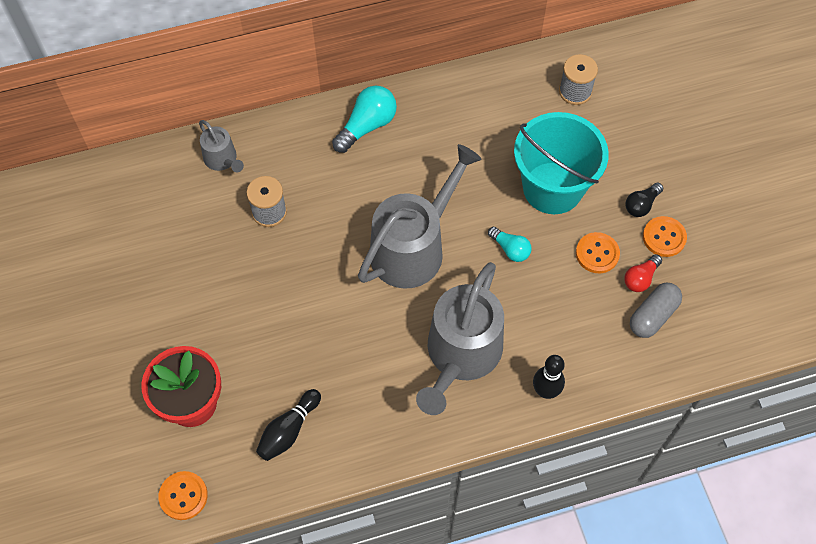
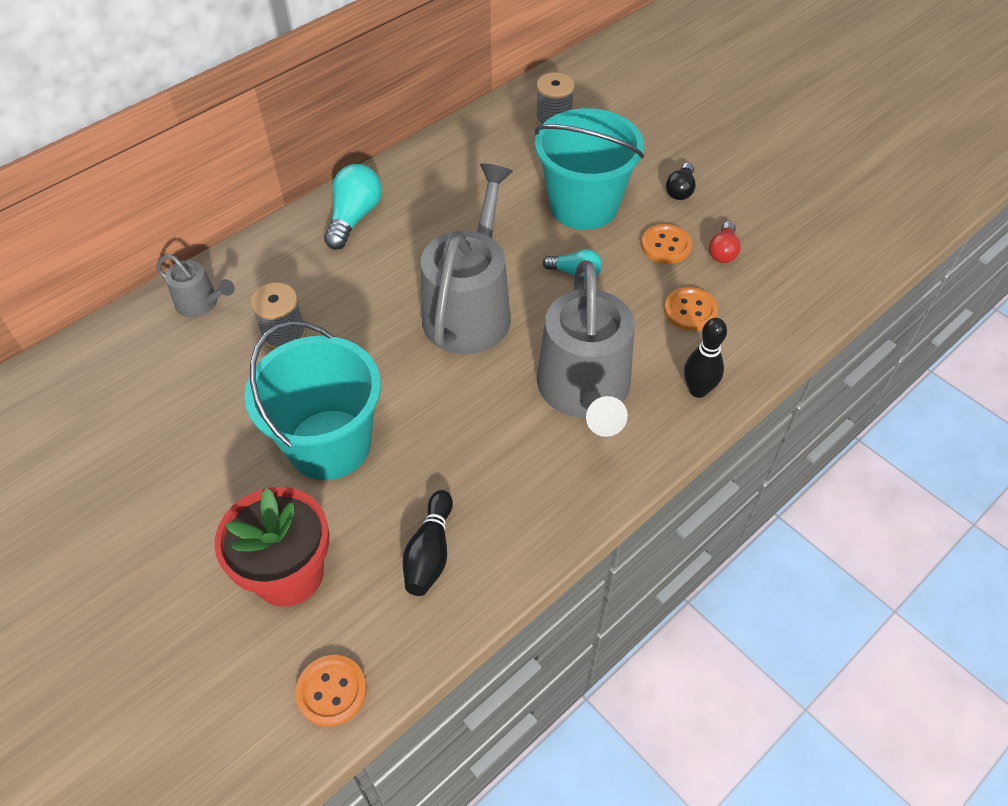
camera: 25 degrees left, 10 degrees down
grey capsule [630,283,682,338] -> none
orange button [643,216,687,257] -> orange button moved to [664,287,718,331]
none -> turquoise bucket [245,321,381,480]

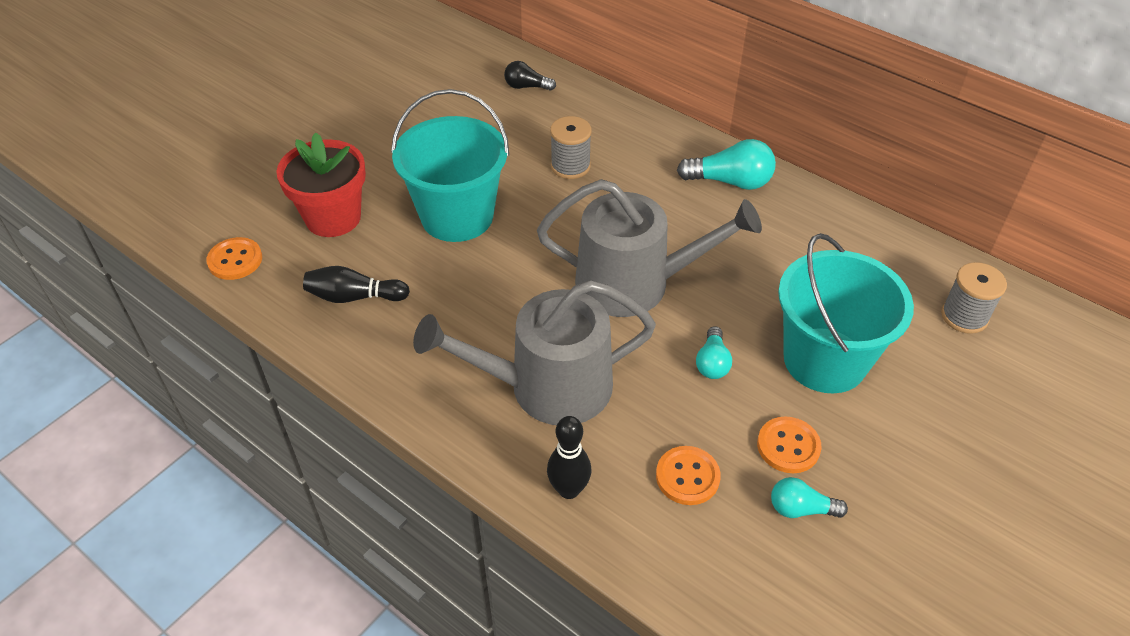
camera: 80 degrees right, 5 degrees down
grey watering can [157,254,235,317] -> none
black light bulb [666,163,696,200] -> black light bulb moved to [504,61,556,91]
red light bulb [709,222,741,263] -> turquoise light bulb [771,477,848,518]

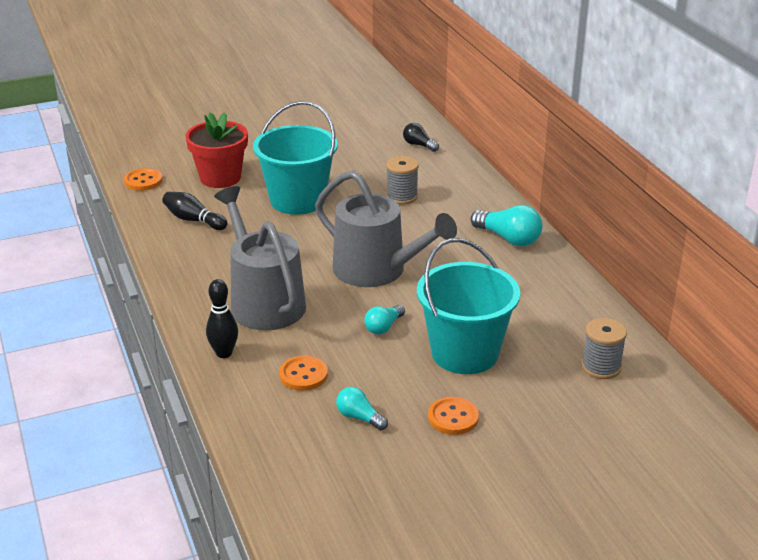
camera: 30 degrees right, 15 degrees down
grey watering can [413,280,656,425] -> grey watering can turned 45 degrees clockwise [214,186,306,330]
orange button [757,416,822,473] -> orange button moved to [428,397,479,435]

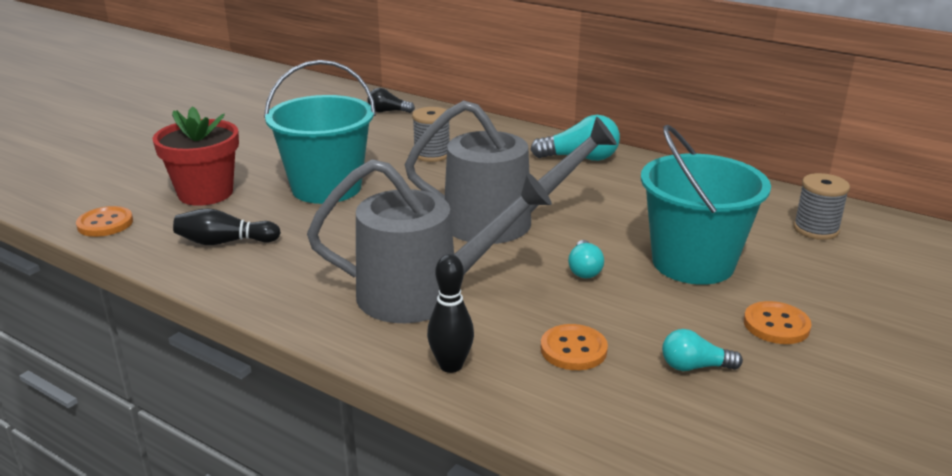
camera: 35 degrees left, 5 degrees down
grey watering can [214,186,306,330] -> grey watering can turned 150 degrees clockwise [307,159,552,323]

